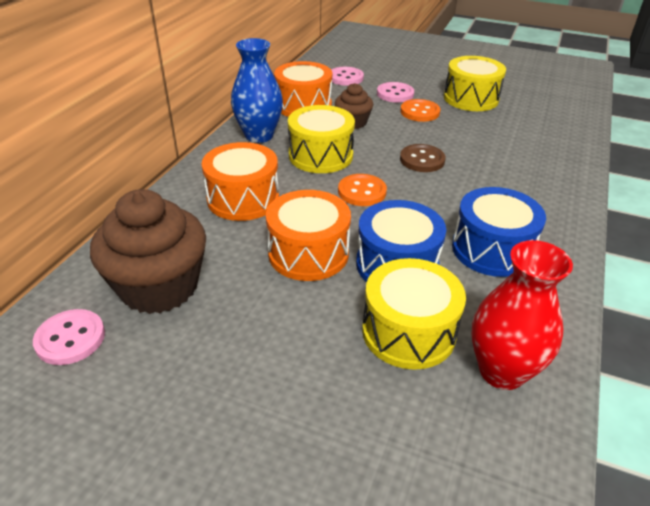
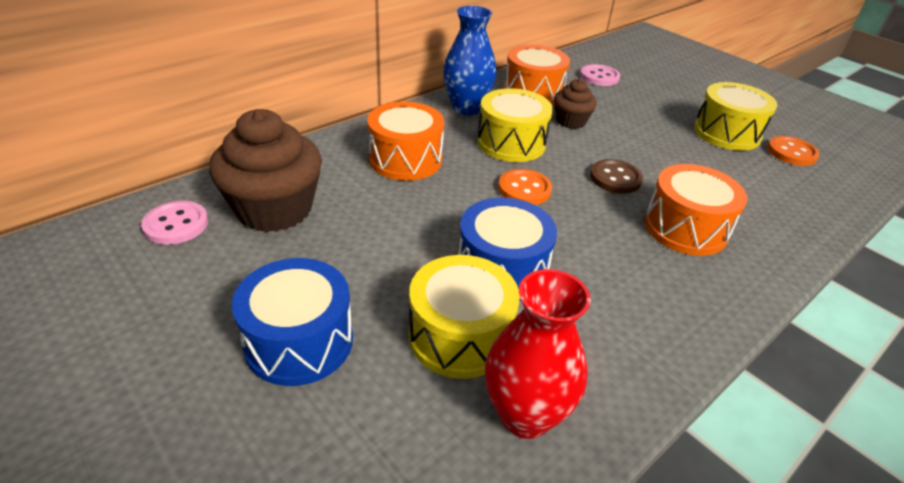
camera: 25 degrees right, 0 degrees up
orange drum [266,190,351,281] -> orange drum moved to [644,164,747,256]
pink button [377,82,414,103] -> none
orange button [401,99,440,122] -> orange button moved to [767,136,820,166]
blue drum [452,187,546,277] -> blue drum moved to [232,258,353,386]

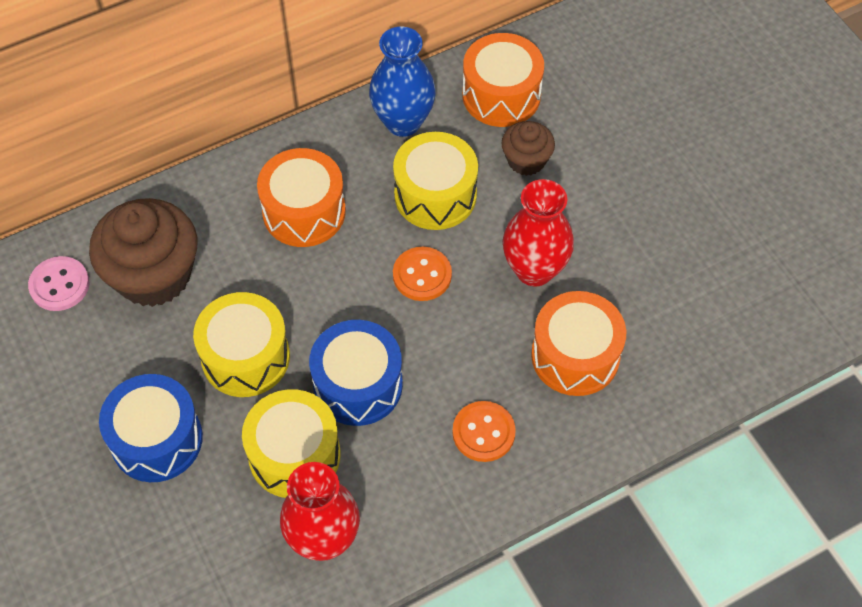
camera: 15 degrees right, 20 degrees up
pink button [580,64,620,86] -> none
brown button [590,159,643,194] -> red vase [503,179,574,286]
yellow drum [694,82,778,151] -> yellow drum moved to [193,292,290,397]
orange button [767,136,820,166] -> orange button moved to [452,401,516,462]

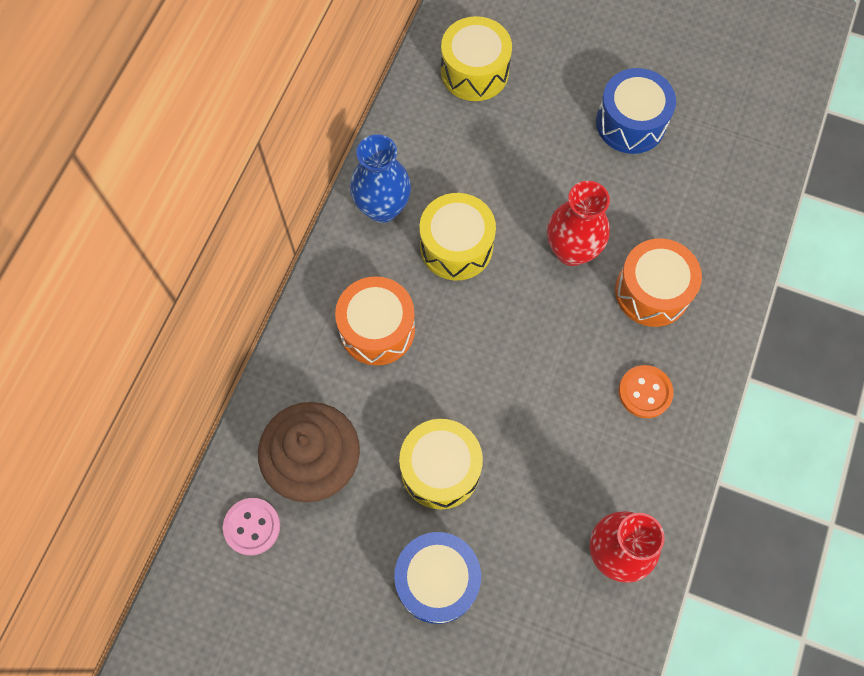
camera: 40 degrees left, 10 degrees up
yellow drum [242,389,341,498] -> yellow drum moved to [441,16,512,101]
blue drum [309,320,403,426] -> blue drum moved to [596,68,676,154]
orange button [393,247,452,301] -> none
orange drum [462,33,544,127] -> none
brown cupcake [501,121,555,176] -> none

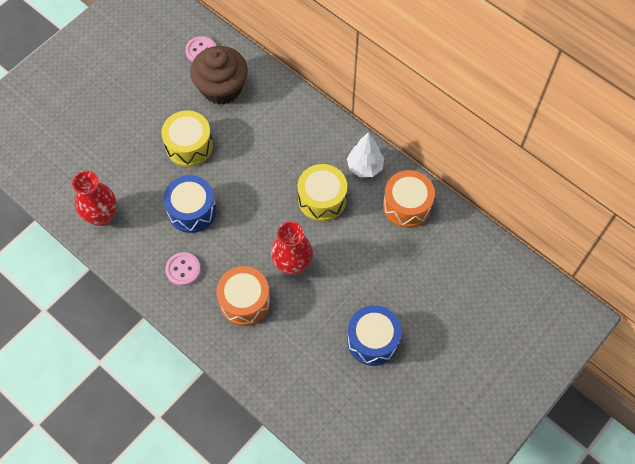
camera: 110 degrees right, 5 degrees down
orange drum [335,276,415,365] -> orange drum moved to [383,170,435,228]
blue vase [350,134,411,223] -> white tree [347,132,384,177]
blue drum [394,532,481,624] -> blue drum moved to [163,175,217,233]
yellow drum [441,16,512,101] -> none
orange button [619,365,673,418] -> pink button [165,252,201,286]

